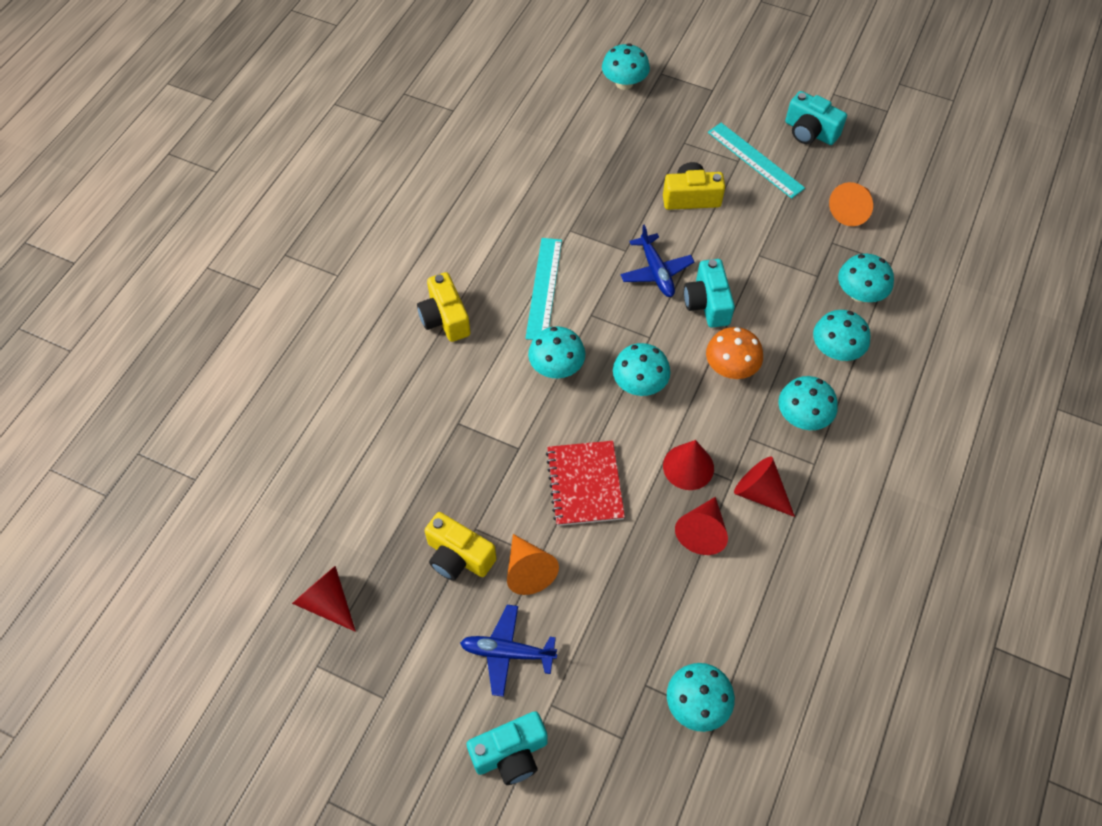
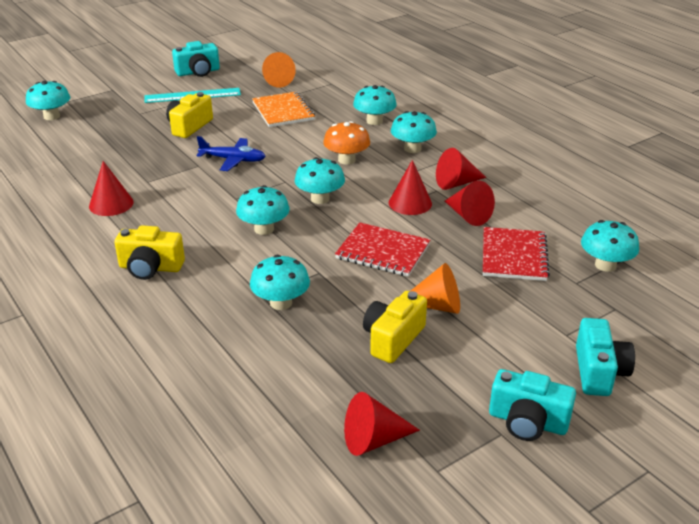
camera: 60 degrees left, 25 degrees down
yellow camera [424,512,497,581] -> yellow camera turned 150 degrees clockwise [363,291,427,363]
blue plane [460,605,557,697] -> none
turquoise ruler [525,238,562,340] -> none
turquoise camera [684,259,735,328] -> turquoise camera moved to [489,369,576,441]
turquoise mushroom [838,254,894,302] -> turquoise mushroom moved to [250,255,310,310]
none -> red cone [89,161,134,216]
none -> orange notebook [252,92,315,127]
none -> red notebook [483,227,550,281]

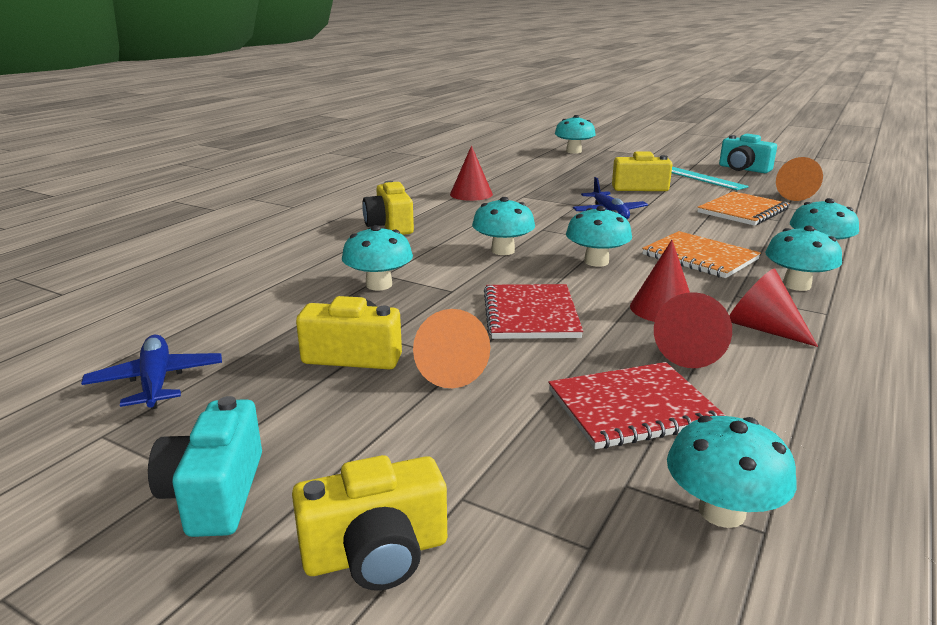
camera: 65 degrees right, 10 degrees down
orange mushroom [323,121,370,165] -> orange notebook [642,231,761,278]
red cone [344,392,420,456] -> blue plane [81,335,222,409]
turquoise camera [576,318,635,396] -> yellow camera [292,455,447,591]

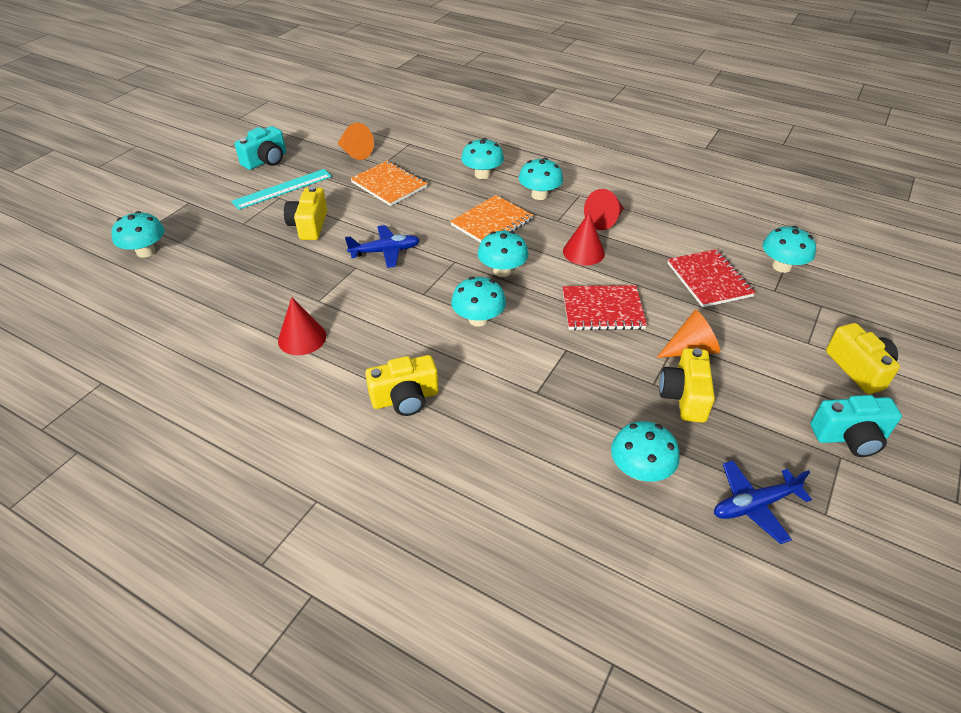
camera: 90 degrees left, 20 degrees up
turquoise mushroom [342,225,413,291] -> turquoise mushroom moved to [611,421,680,482]
red cone [654,292,732,368] -> none

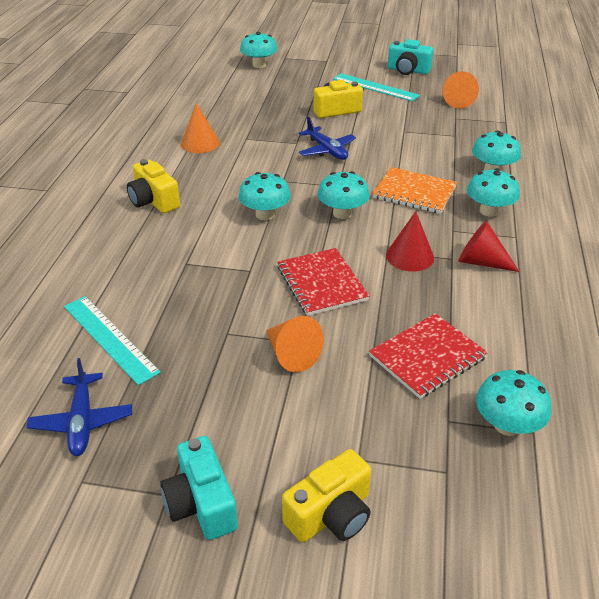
camera: 70 degrees right, 5 degrees down
red cone [278,297,326,355] -> orange cone [181,103,220,153]
orange notebook [350,160,428,206] -> none
turquoise mushroom [611,421,680,482] -> turquoise ruler [64,296,161,385]
yellow camera [659,348,715,423] -> none
blue plane [714,460,812,544] -> blue plane turned 150 degrees counterclockwise [27,358,132,456]

